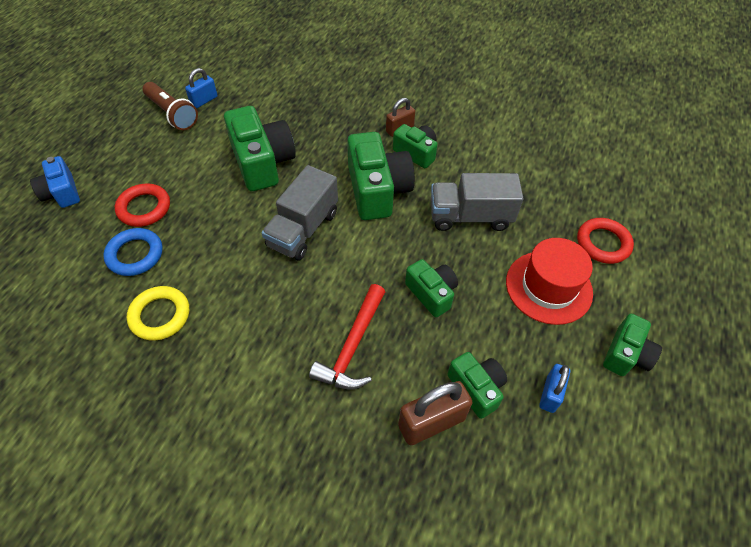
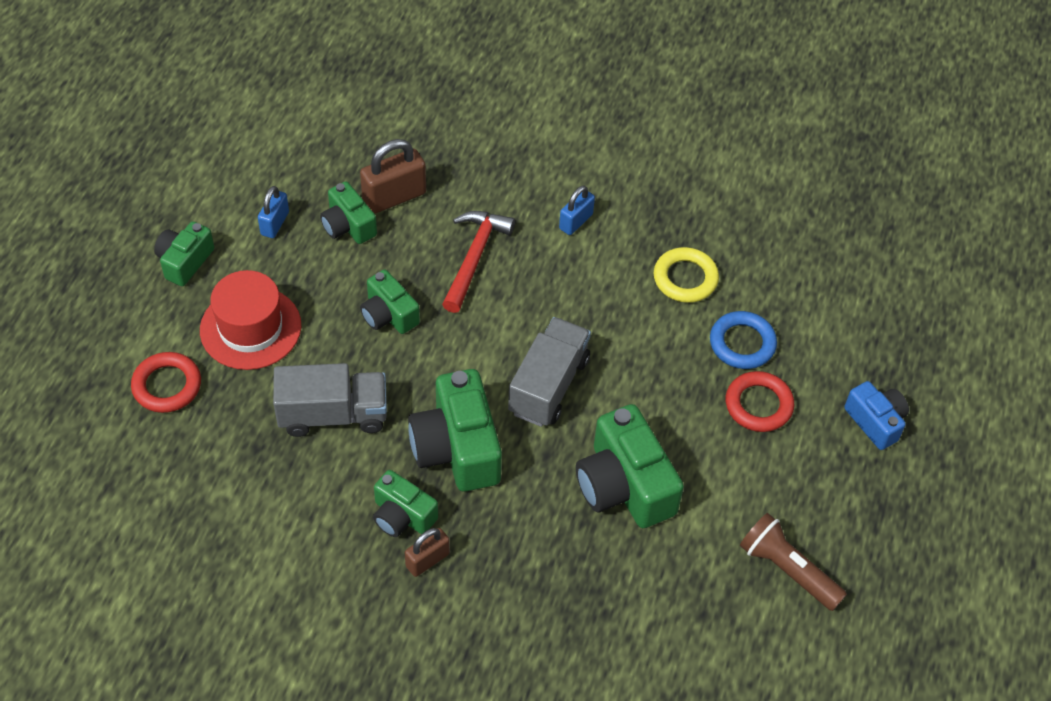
camera: 175 degrees right, 0 degrees up
blue padlock [185,68,218,108] -> blue padlock moved to [559,186,595,235]

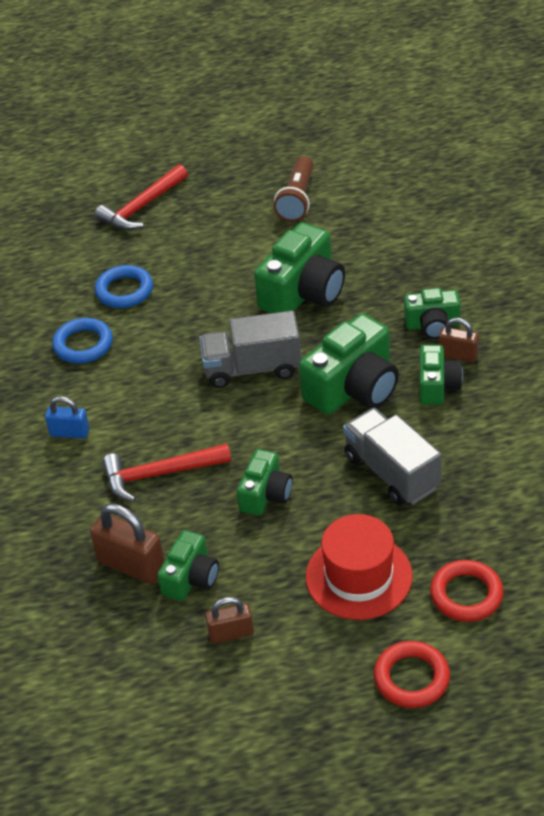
camera: 115 degrees left, 10 degrees down
green camera [154,221,214,286] -> green camera moved to [404,288,460,339]
blue padlock [258,186,289,238] -> brown padlock [205,597,254,644]
yellow ring [654,247,719,303] -> blue ring [52,318,113,364]
red ring [726,371,794,432] -> red ring moved to [374,641,450,708]
blue camera [844,381,909,450] -> red hammer [95,164,188,230]

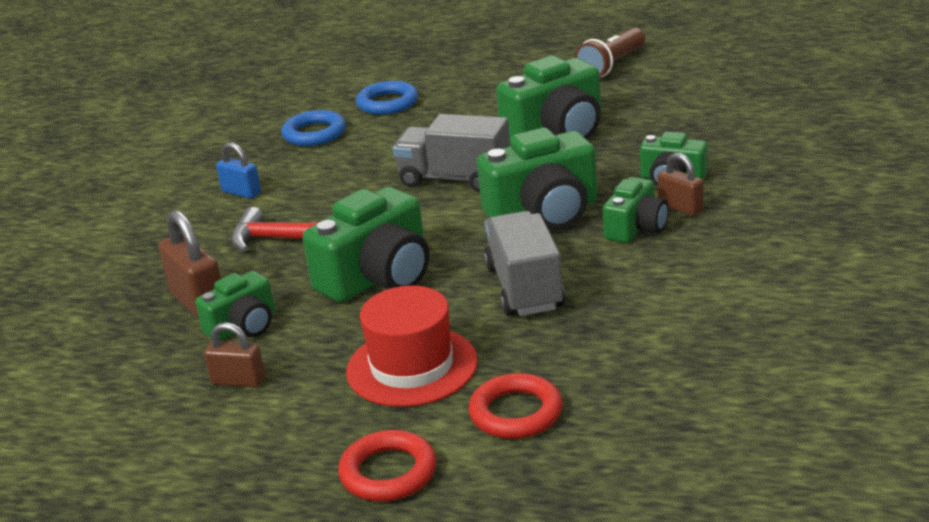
camera: 25 degrees right, 15 degrees down
red hammer [95,164,188,230] -> none
green camera [237,449,293,516] -> green camera [303,187,429,302], size x1.71

